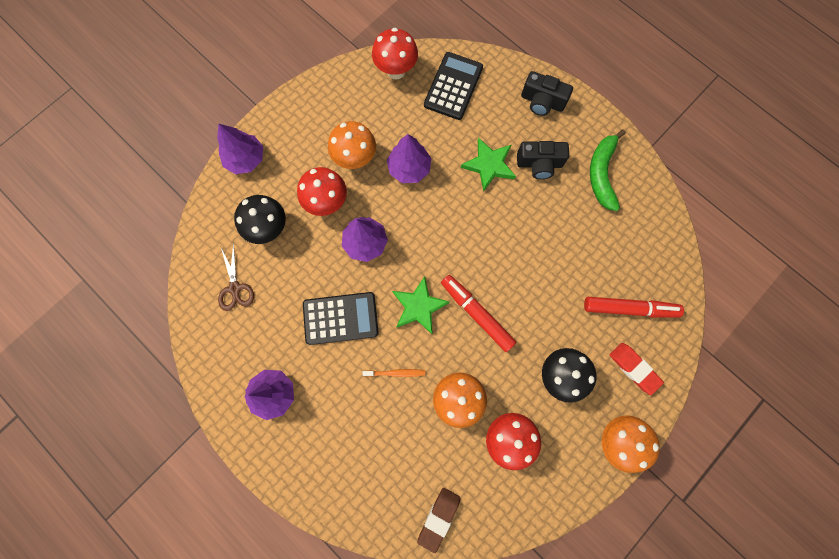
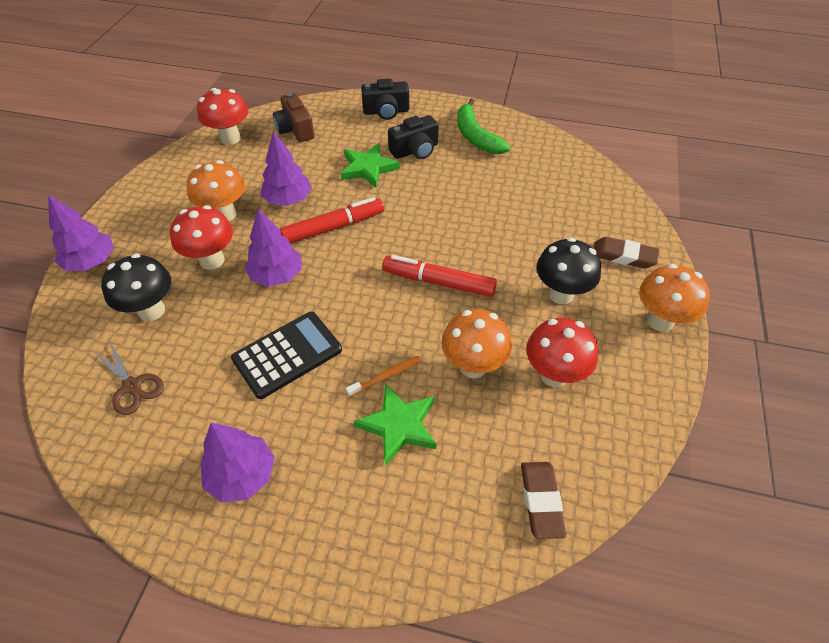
camera: 30 degrees left, 25 degrees down
green star [392,276,450,334] -> green star moved to [354,384,437,466]
black calculator [424,52,483,120] -> brown camera [273,93,314,142]
red marker [584,297,684,318] -> red marker moved to [280,197,384,244]
red eraser [609,343,664,395] -> brown eraser [593,237,659,269]

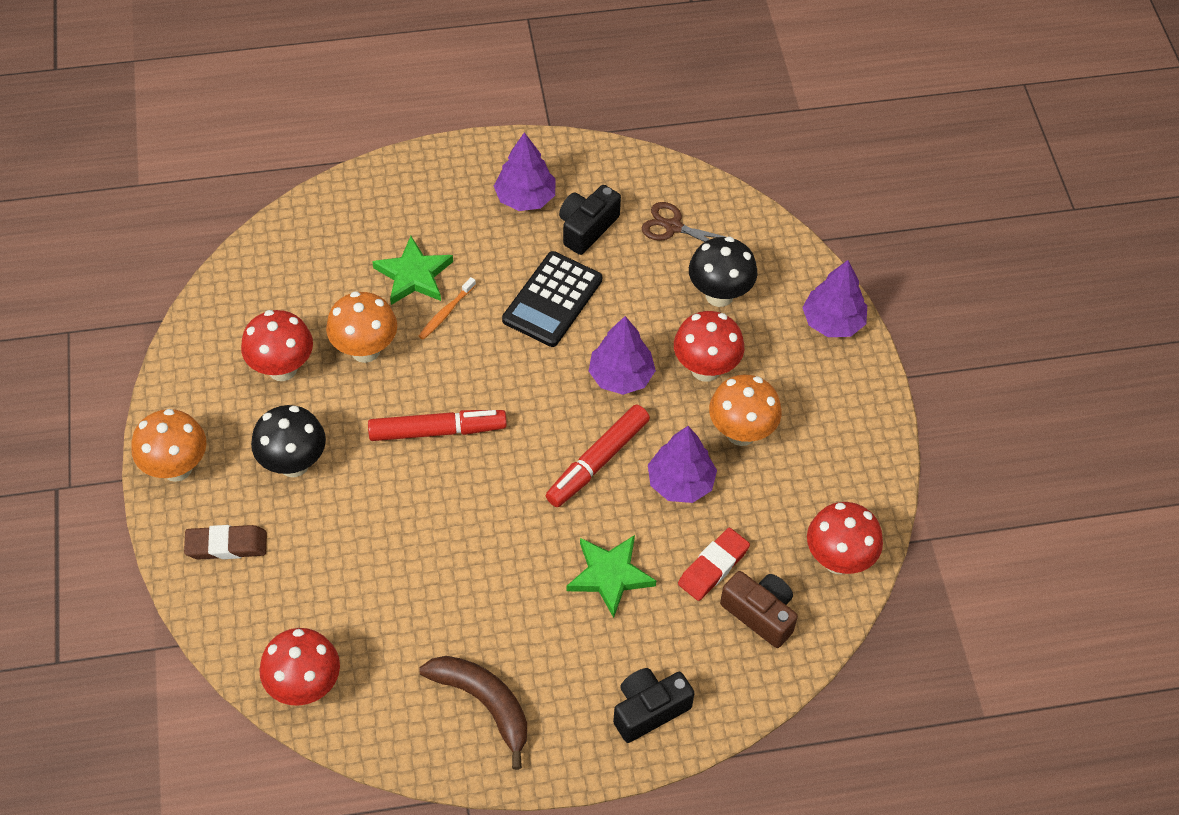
camera: 155 degrees right, 5 degrees up
black camera [388,115,439,159] -> black camera moved to [559,185,621,255]
green banana [457,99,510,154] -> brown banana [419,656,527,770]
brown eraser [521,462,566,539] -> none
none -> red mushroom [259,628,340,706]
none -> red eraser [678,528,750,601]

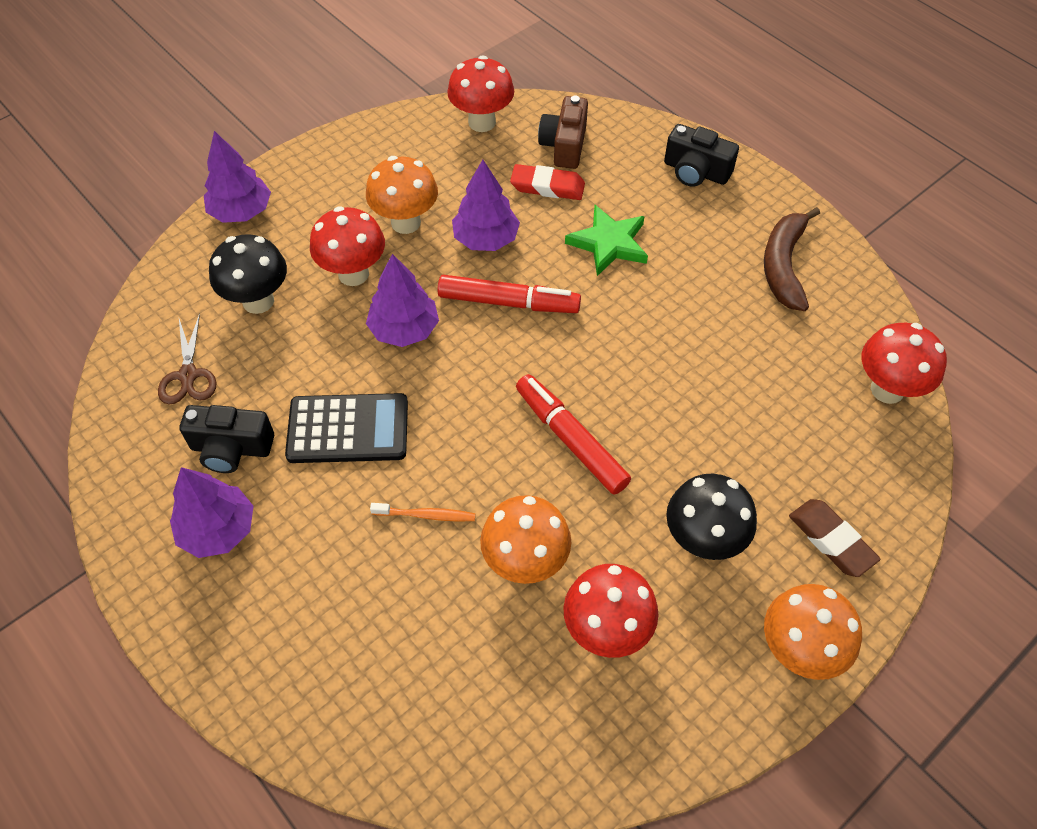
camera: 120 degrees left, 0 degrees up
green star [372,236,453,305] -> none

